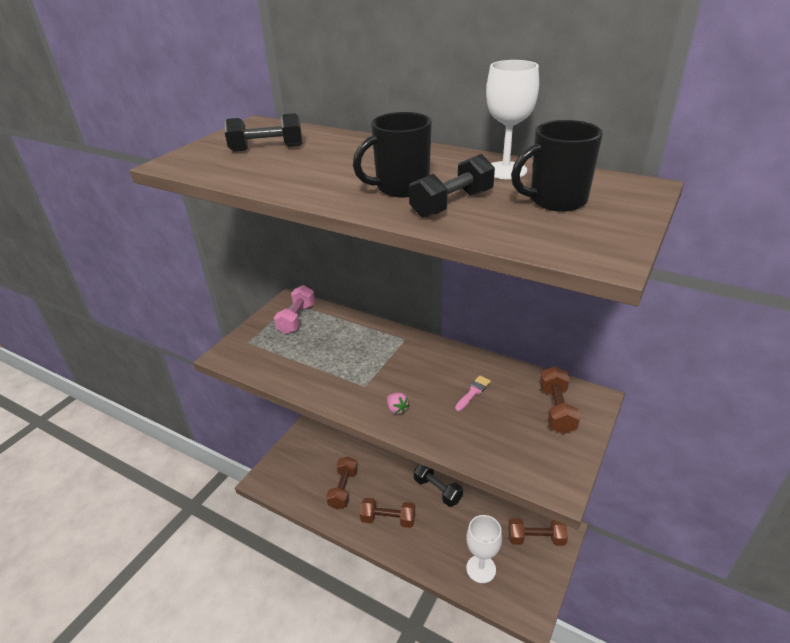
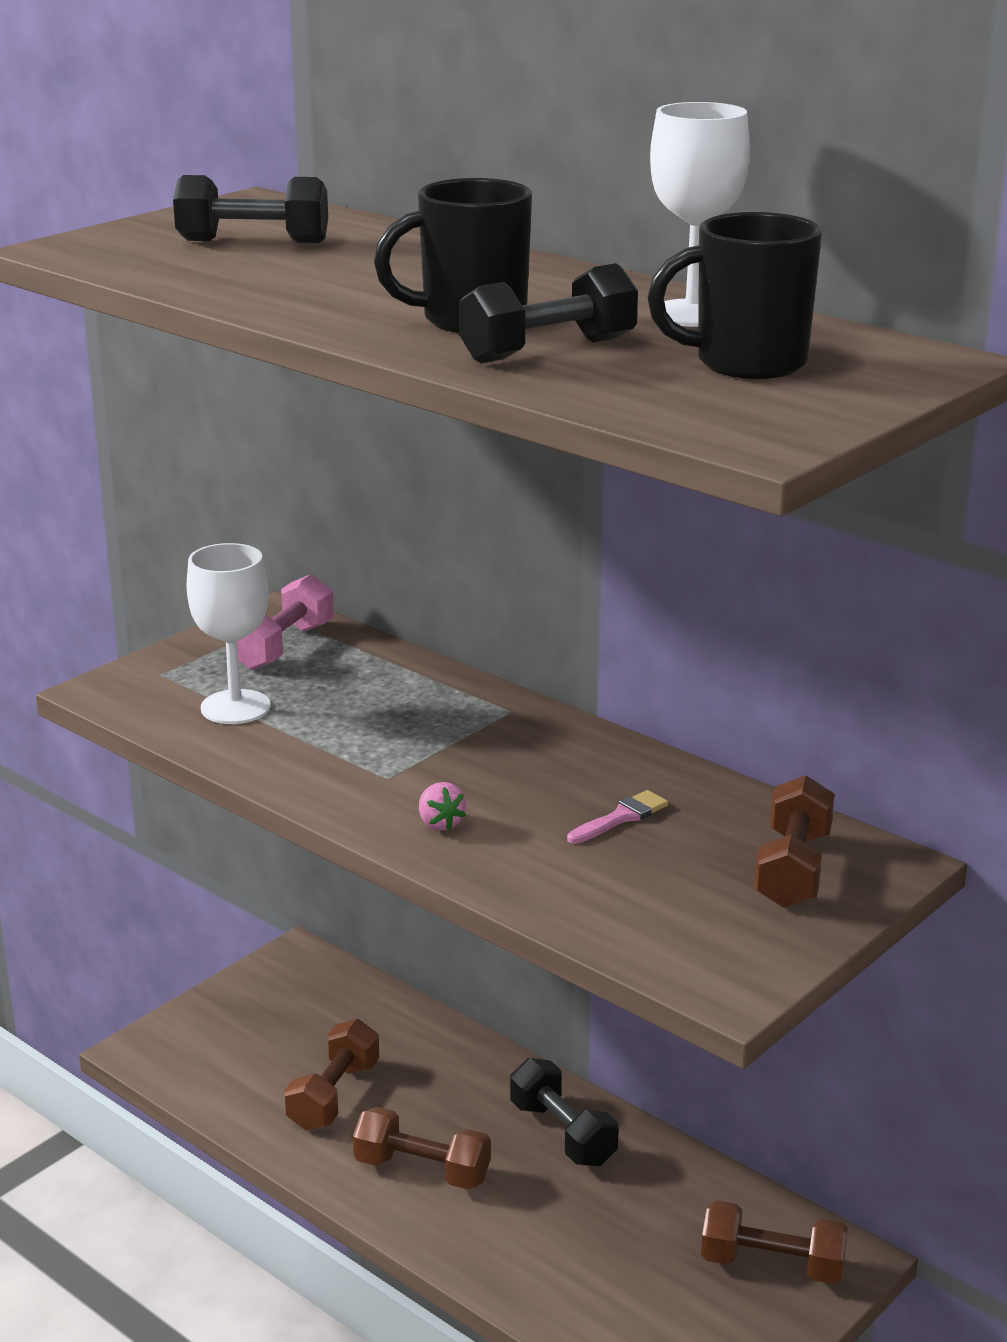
camera: 10 degrees right, 10 degrees down
white goblet [466,515,502,583] -> white goblet moved to [186,543,271,724]

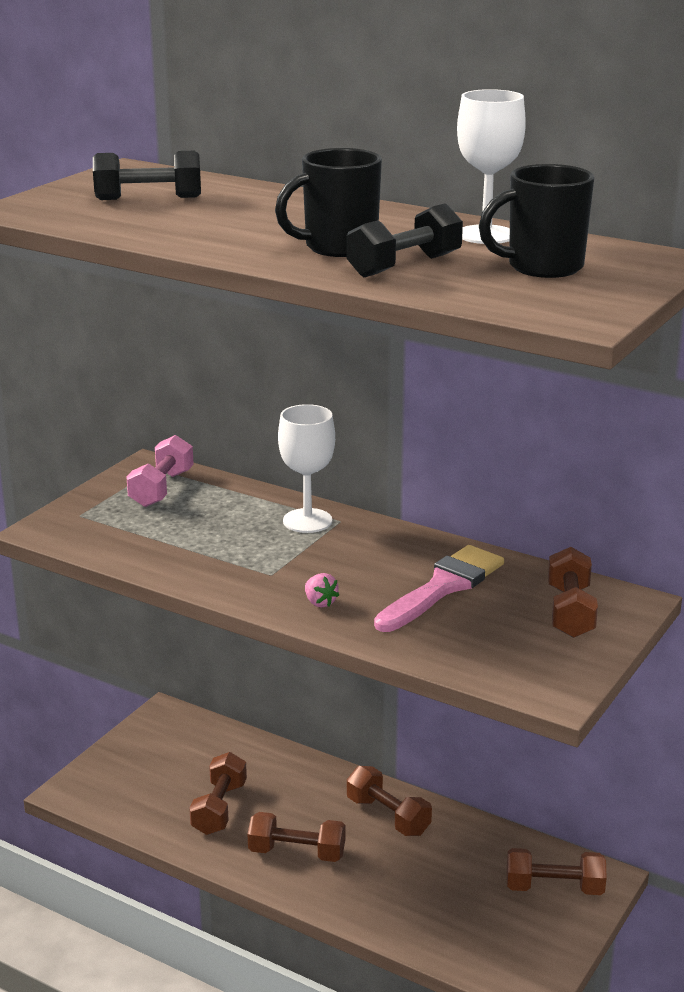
camera: 10 degrees left, 0 degrees up
white goblet [186,543,271,724] -> white goblet moved to [278,404,335,533]
black dumbbell [510,1058,619,1166] -> brown dumbbell [347,766,432,836]
pink brush [567,790,669,844] -> pink brush [374,545,504,632], size x2.12

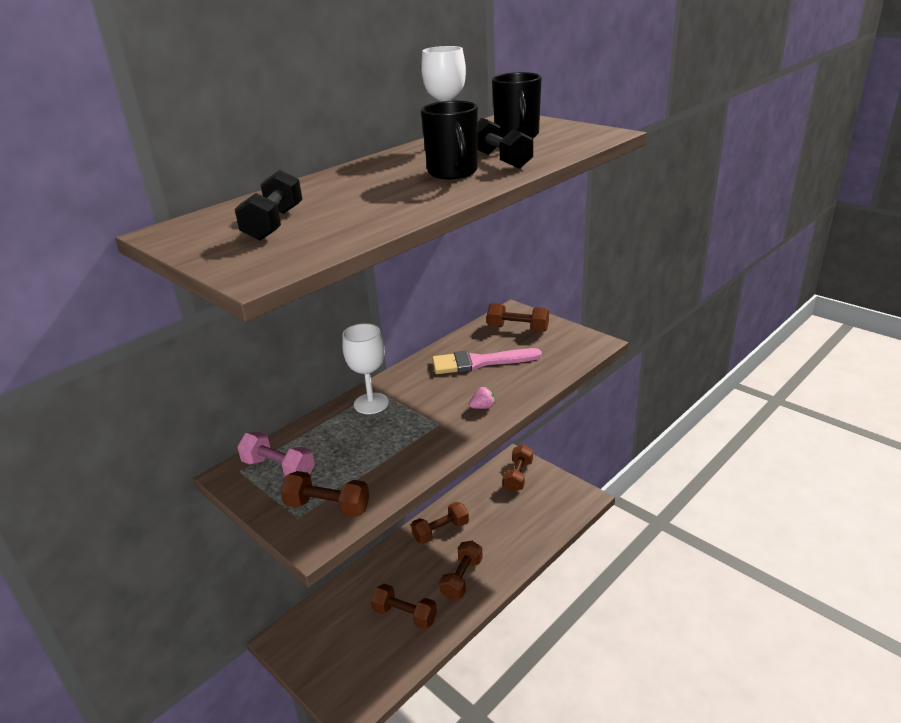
camera: 75 degrees left, 5 degrees up
pink brush [374,545,504,632] -> pink brush turned 60 degrees counterclockwise [432,348,542,374]
none -> brown dumbbell [281,471,369,518]

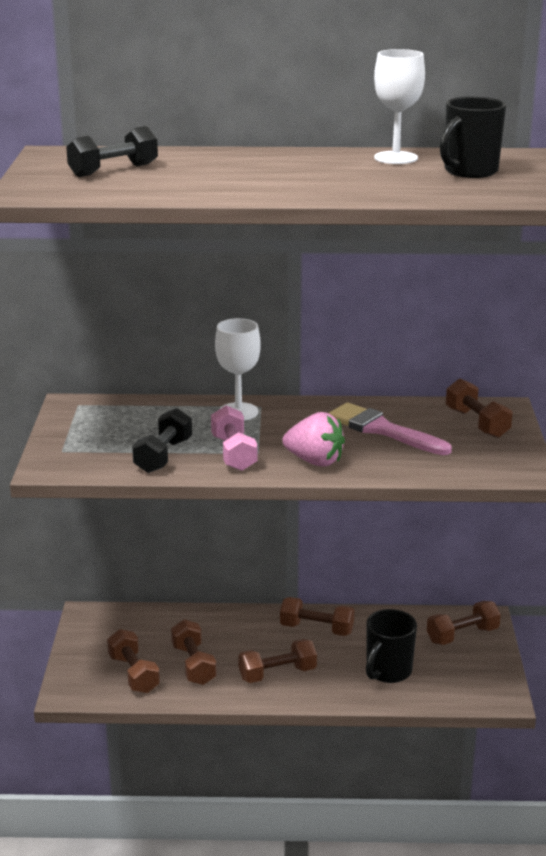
camera: 45 degrees right, 5 degrees down
pink dumbbell [237,432,315,476] -> pink dumbbell moved to [211,405,258,471]
brown dumbbell [281,471,369,518] -> brown dumbbell moved to [107,629,160,693]
black mug [421,101,478,179] -> black mug moved to [366,609,417,683]
pink strawberry [469,387,495,409] -> pink strawberry [282,412,345,466], size x2.02
black dumbbell [478,118,533,169] -> black dumbbell moved to [132,408,192,473]

